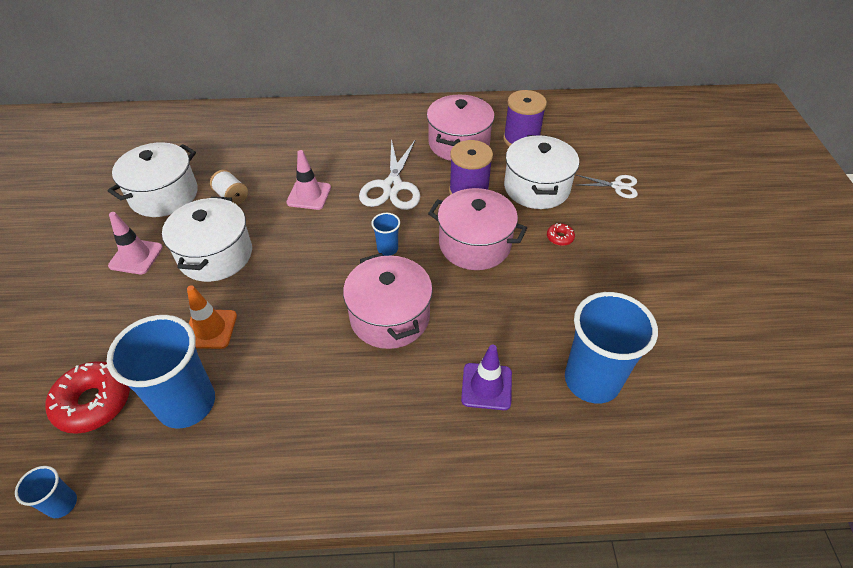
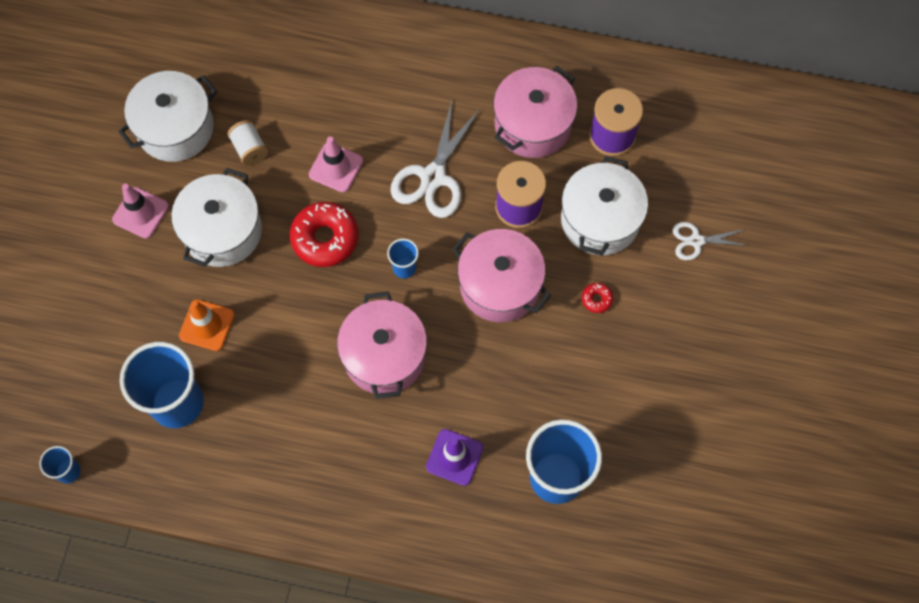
camera: 15 degrees right, 20 degrees up
red donut [45,361,130,434] -> red donut moved to [290,202,359,267]
white scissors [577,175,638,198] -> white scissors turned 150 degrees clockwise [673,222,749,260]

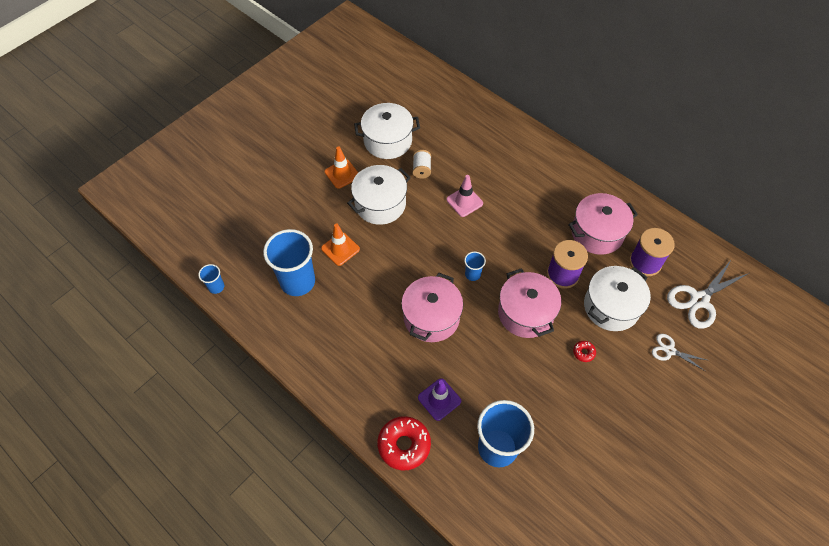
camera: 30 degrees right, 10 degrees down
pink traffic cone [112,183,169,239] -> orange traffic cone [325,146,358,189]
red donut [290,202,359,267] -> red donut moved to [377,416,431,470]
white scissors [391,101,481,218] -> white scissors moved to [667,259,749,329]

